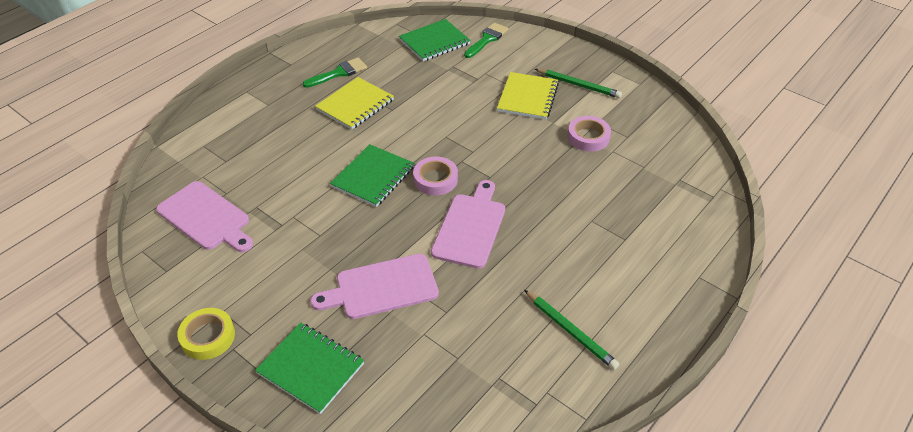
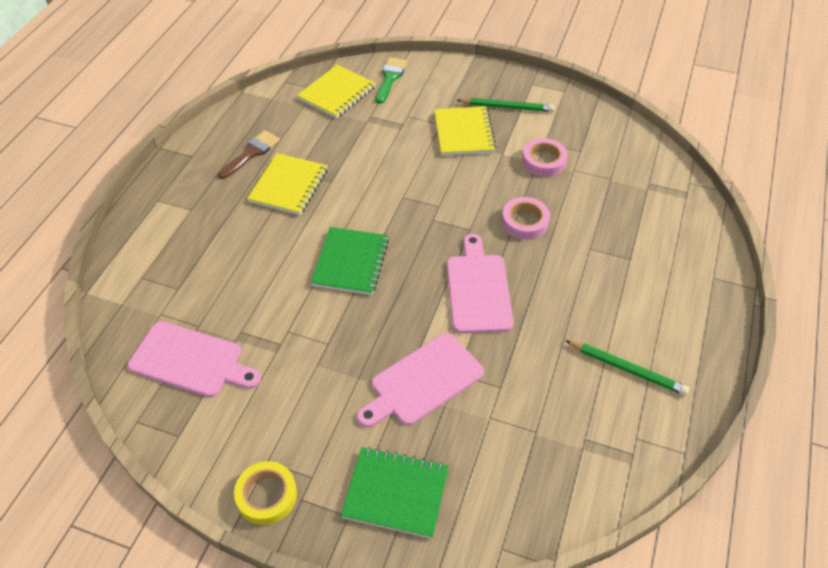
camera: 20 degrees left, 5 degrees up
green brush [303,57,367,88] -> brown brush [218,130,280,179]
green notebook [399,19,471,62] -> yellow notebook [297,65,376,119]
pink tape [413,157,458,195] -> pink tape moved to [502,197,550,240]

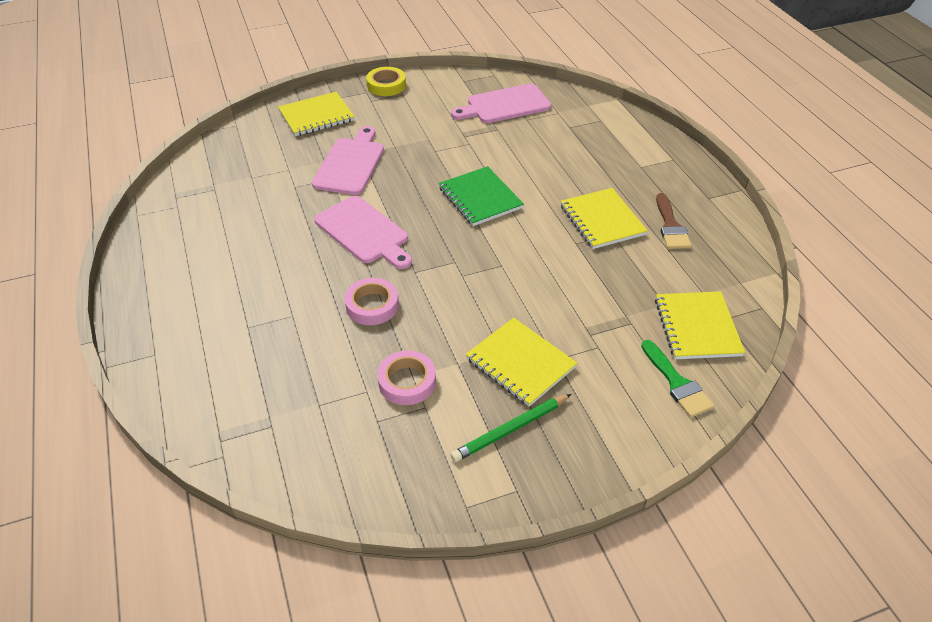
camera: 140 degrees right, 5 degrees down
green notebook [341,447,449,539] -> yellow notebook [278,92,355,136]
green pencil [565,340,689,396] -> none

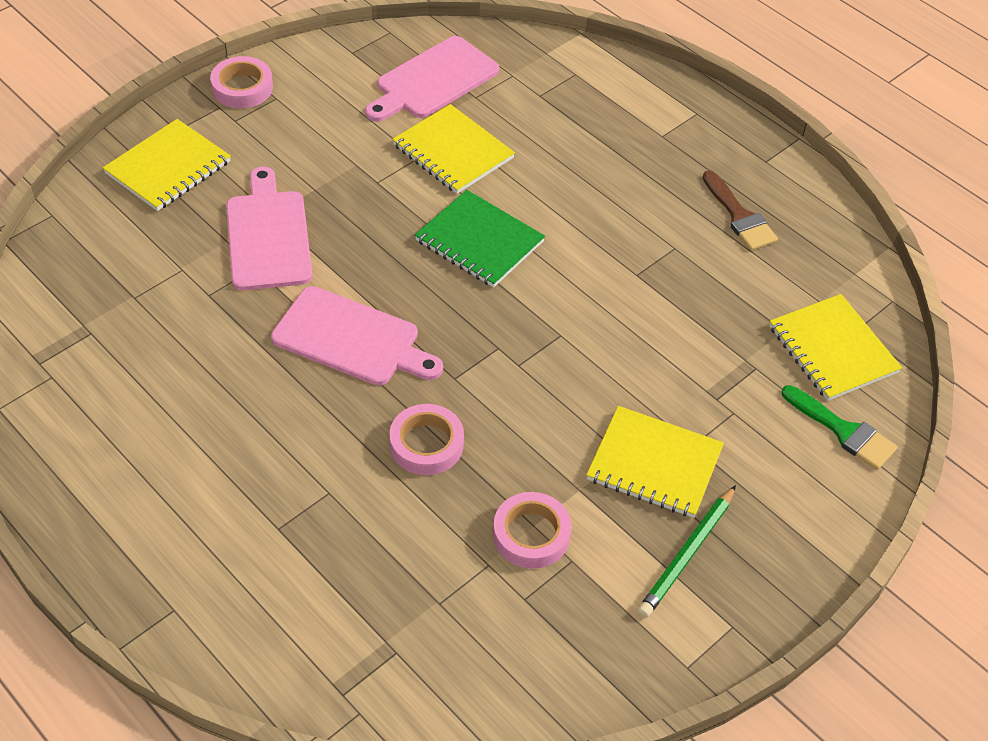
camera: 25 degrees left, 5 degrees up
yellow tape [366,67,406,96] -> pink tape [210,56,273,108]
yellow notebook [560,188,648,249] -> yellow notebook moved to [392,104,515,194]

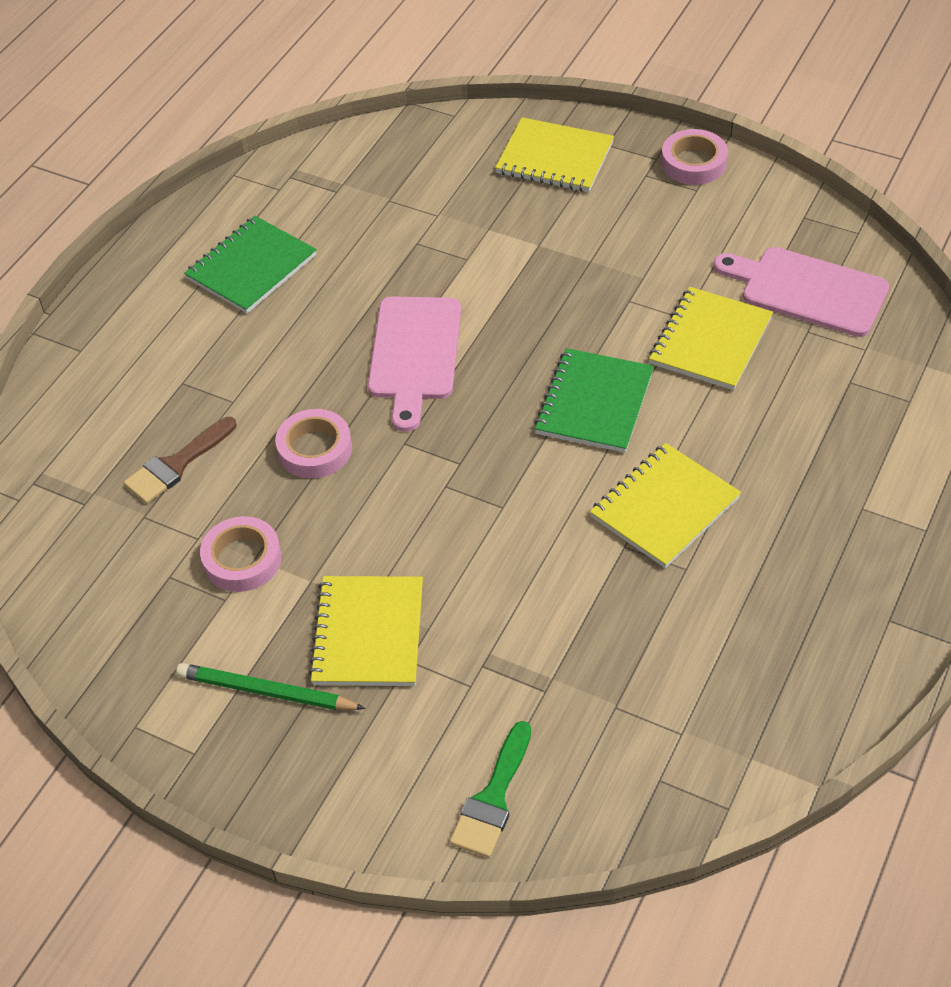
camera: 75 degrees right, 0 degrees up
pink cutting board [226,166,312,290] -> none
brown brush [703,170,778,251] -> brown brush moved to [123,417,236,504]
yellow notebook [769,294,902,401] -> yellow notebook moved to [590,443,741,568]
none -> green notebook [184,216,317,313]

